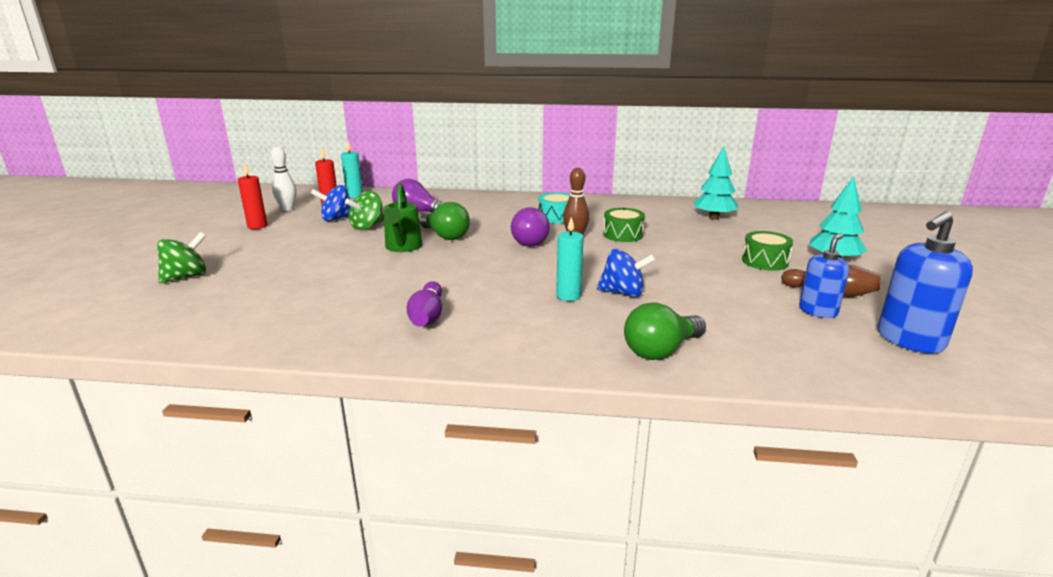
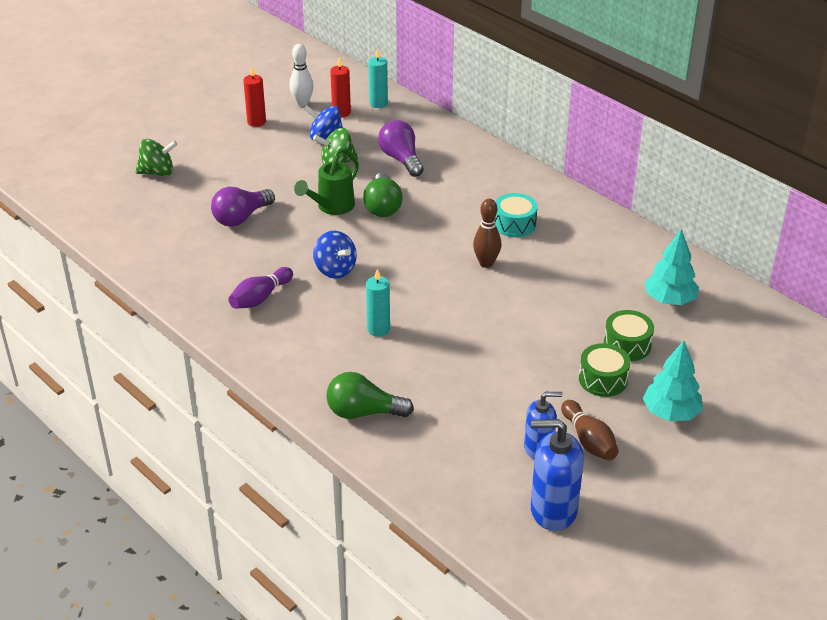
camera: 40 degrees right, 15 degrees up
purple light bulb [511,207,550,247] -> purple light bulb moved to [211,187,275,227]
blue spinning top [597,249,656,297] -> blue spinning top moved to [313,231,357,279]
green drum [603,208,645,242] -> green drum moved to [604,310,654,361]

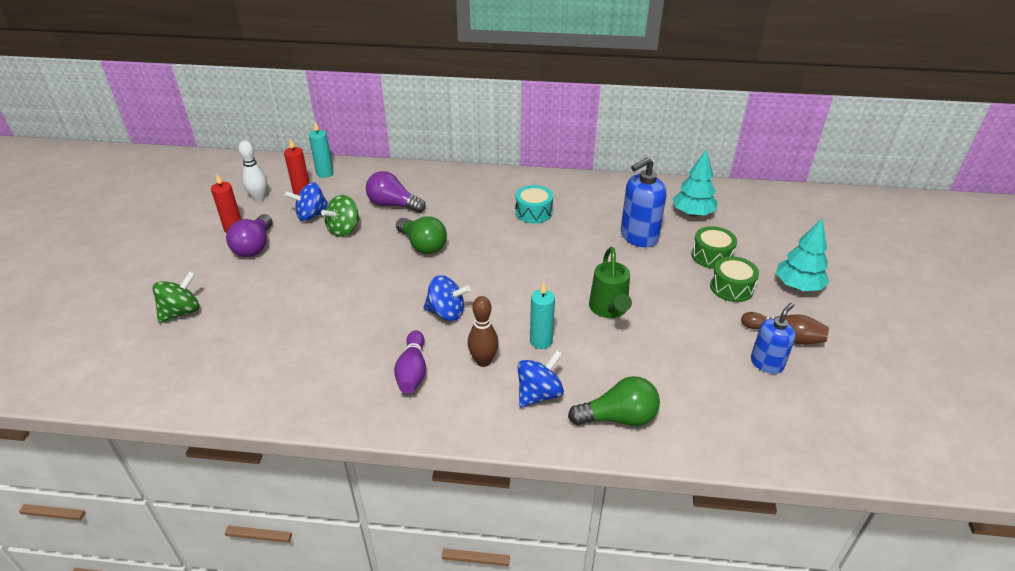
camera: 40 degrees left, 0 degrees up
purple light bulb [211,187,275,227] -> purple light bulb moved to [226,214,272,257]
green watering can [294,148,359,215] -> green watering can moved to [589,247,632,318]
green light bulb [326,372,414,419] -> green light bulb turned 150 degrees counterclockwise [568,376,660,426]
brown bowling pin [473,199,501,268] -> brown bowling pin moved to [468,296,499,367]
blue soap dispenser [531,419,584,531] -> blue soap dispenser moved to [621,157,667,247]
none -> blue spinning top [518,350,564,407]

